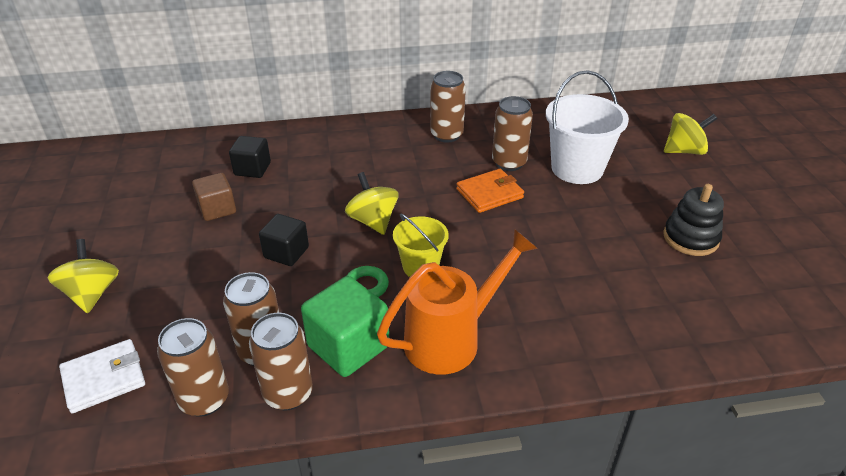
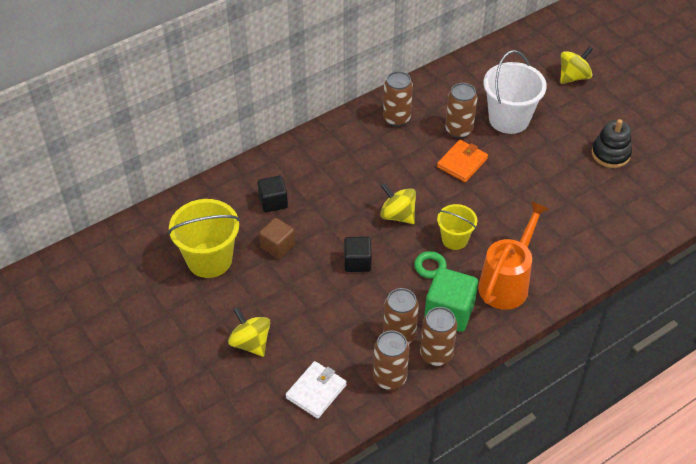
camera: 25 degrees left, 10 degrees up
none -> yellow bucket [168,199,240,278]

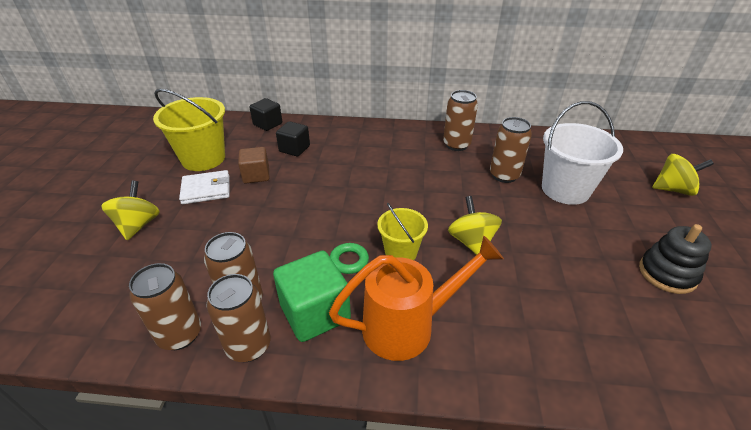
camera: 40 degrees right, 10 degrees down
white wallet [286,361,347,419] -> white wallet moved to [179,170,229,204]
black cube [344,237,372,272] -> black cube moved to [249,98,282,131]
yellow spinning top [380,183,416,224] -> yellow spinning top moved to [448,196,502,255]
orange wallet [437,140,488,182] -> none

